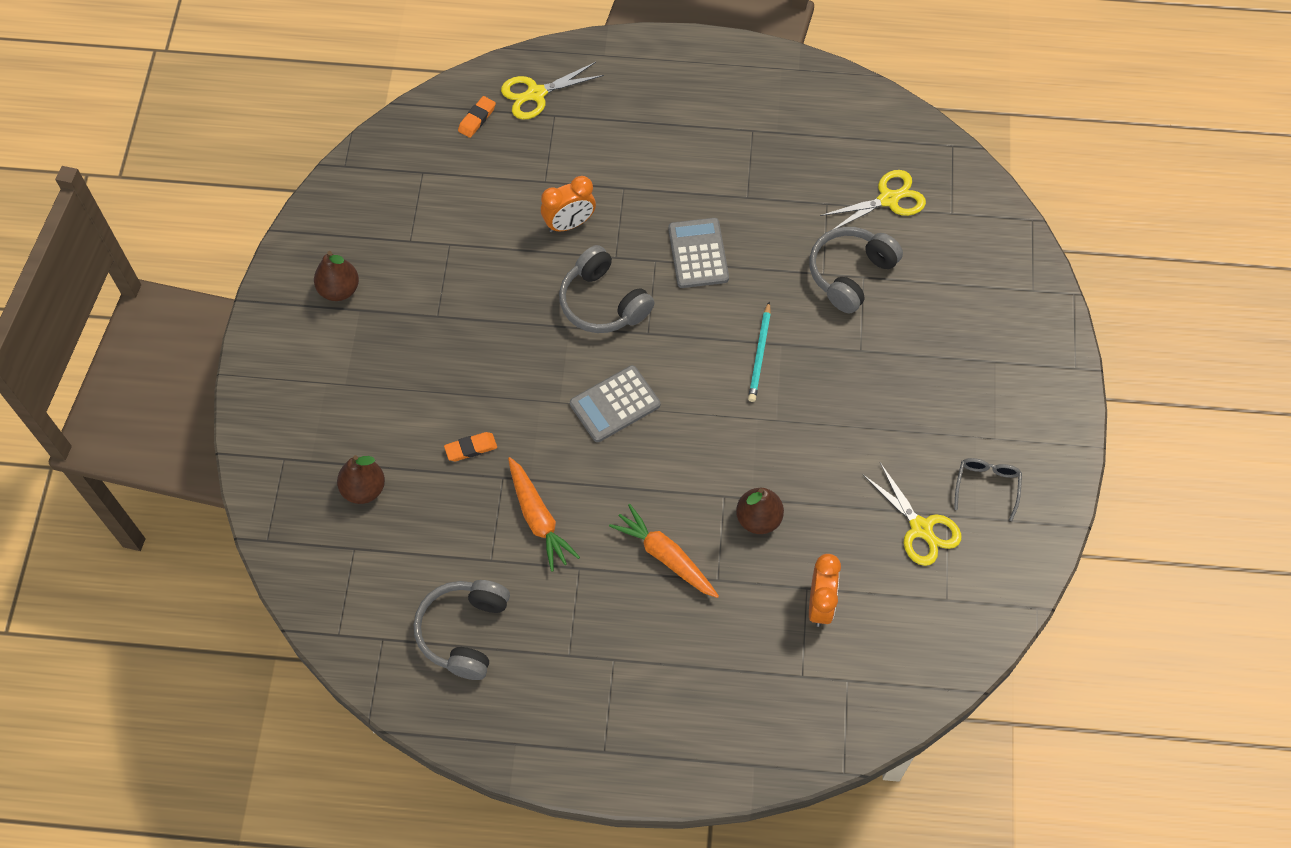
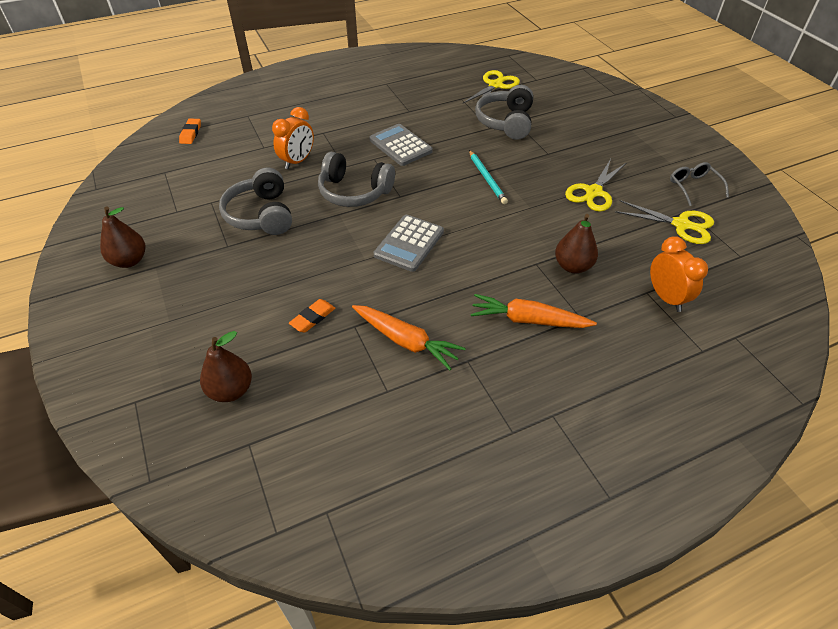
camera: 30 degrees left, 15 degrees down
grey headphones [414,580,510,680] -> grey headphones moved to [219,167,292,235]
yellow scissors [501,62,604,120] -> yellow scissors moved to [565,159,626,212]

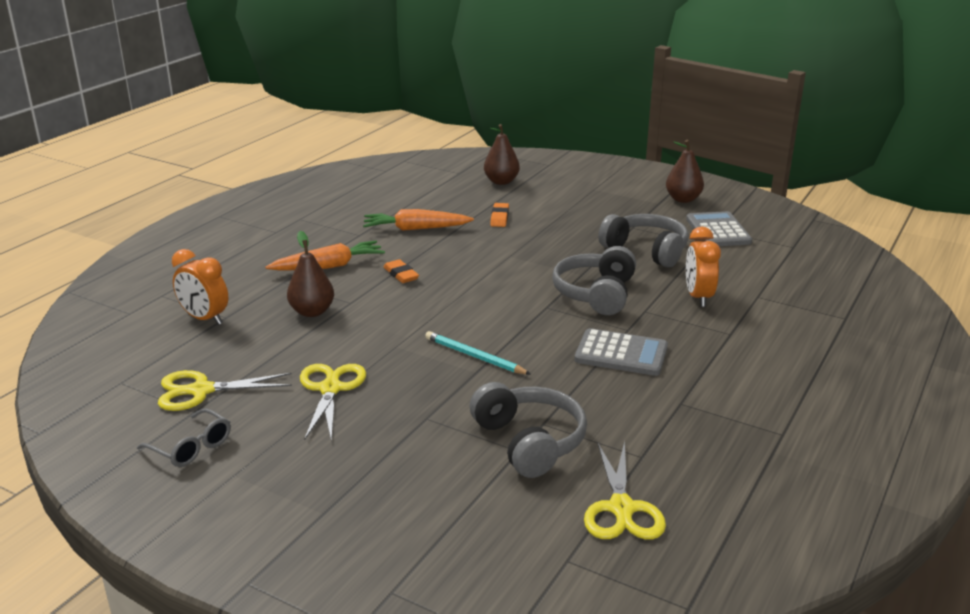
camera: 145 degrees right, 20 degrees down
orange eraser [179,119,201,144] -> orange eraser moved to [384,259,419,283]
grey headphones [318,152,395,207] -> grey headphones turned 60 degrees counterclockwise [552,246,636,315]
grey calculator [374,215,444,272] -> grey calculator moved to [686,211,752,246]

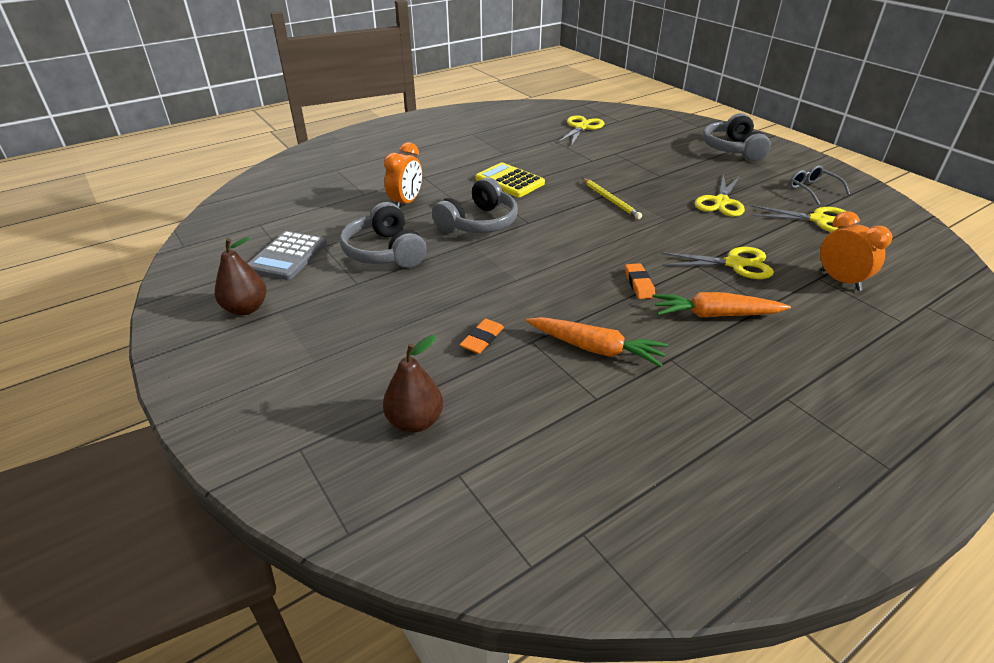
camera: 155 degrees left, 10 degrees up
brown pear [287,231,334,317] -> yellow scissors [660,247,774,279]
turquoise pencil [425,331,530,374] -> yellow pencil [582,178,642,219]
grey headphones [470,382,587,478] -> grey headphones moved to [702,113,771,161]
grey calculator [574,328,668,376] -> yellow calculator [475,163,545,197]

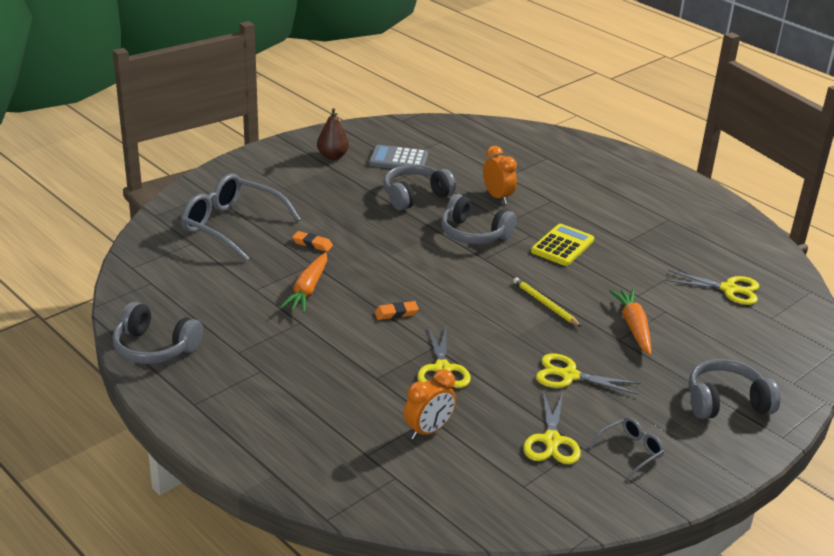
camera: 80 degrees right, 5 degrees down
brown pear [383,335,443,433] -> grey glasses [181,174,301,261]
orange clock [384,142,422,208] -> orange clock turned 135 degrees counterclockwise [483,146,517,204]
yellow pencil [582,178,642,219] -> yellow pencil turned 90 degrees clockwise [513,277,582,327]
orange carrot [652,292,791,317] -> orange carrot moved to [609,289,651,355]
none -> grey headphones [113,302,203,364]

